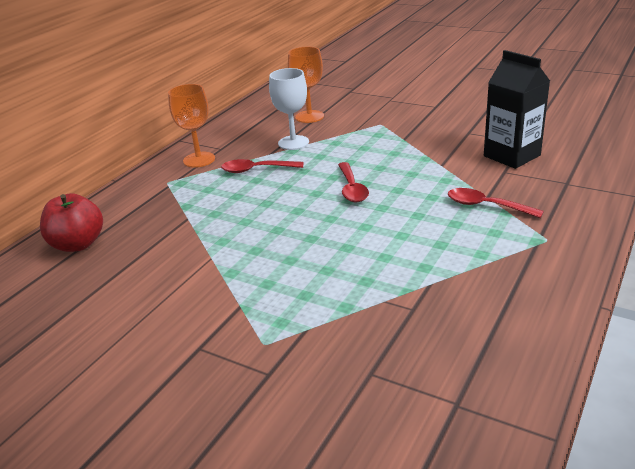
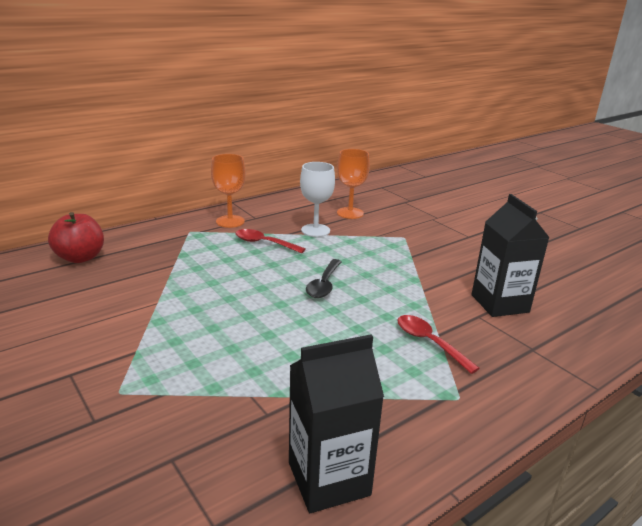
camera: 20 degrees right, 5 degrees down
red spoon [338,162,369,202] -> black spoon [306,259,342,298]
none -> black carton [289,335,384,513]

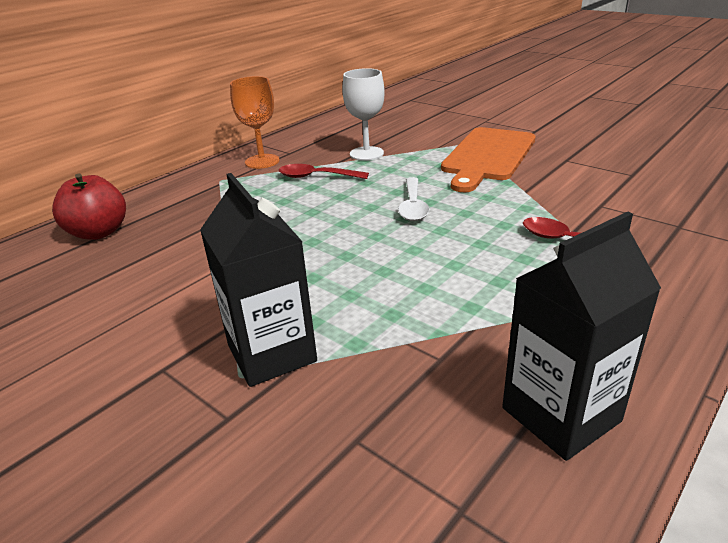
camera: 10 degrees left, 5 degrees up
black spoon [306,259,342,298] -> white spoon [398,177,429,221]
orange goblet [337,149,370,219] -> none
black carton [472,194,550,317] -> black carton moved to [200,173,317,387]
none -> orange cutting board [441,127,536,192]

